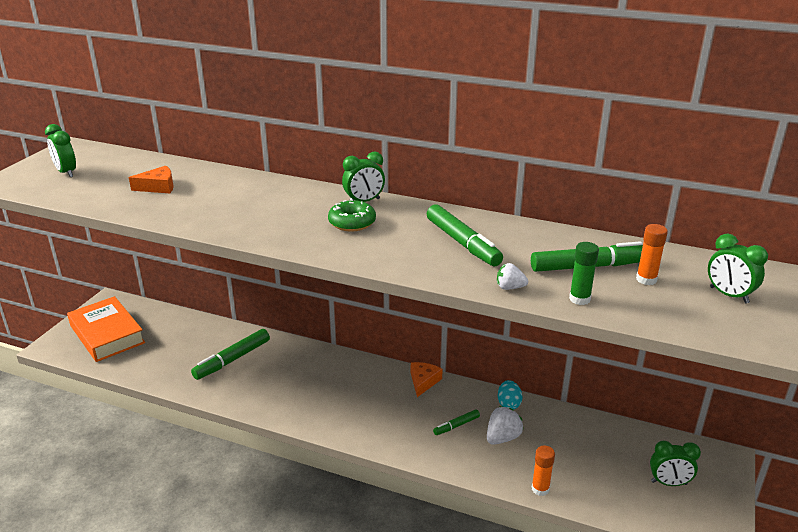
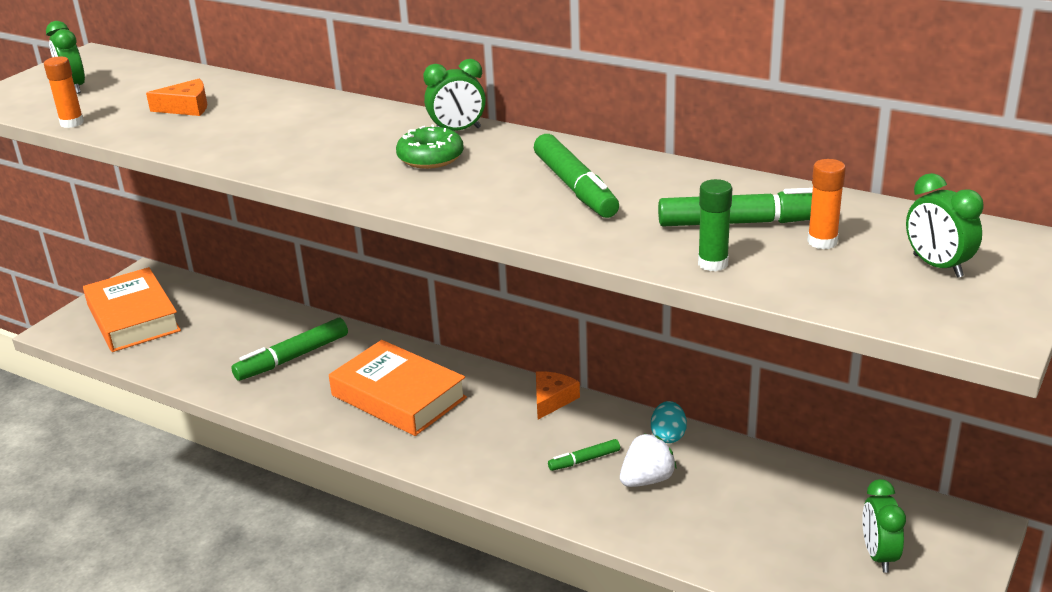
camera: 10 degrees right, 0 degrees up
white strawberry [497,263,528,290] -> none
orange glue stick [532,445,555,496] -> orange glue stick moved to [44,56,84,128]
green clock [650,441,701,486] -> green clock turned 75 degrees clockwise [862,479,906,573]
none -> orange book [329,340,467,436]

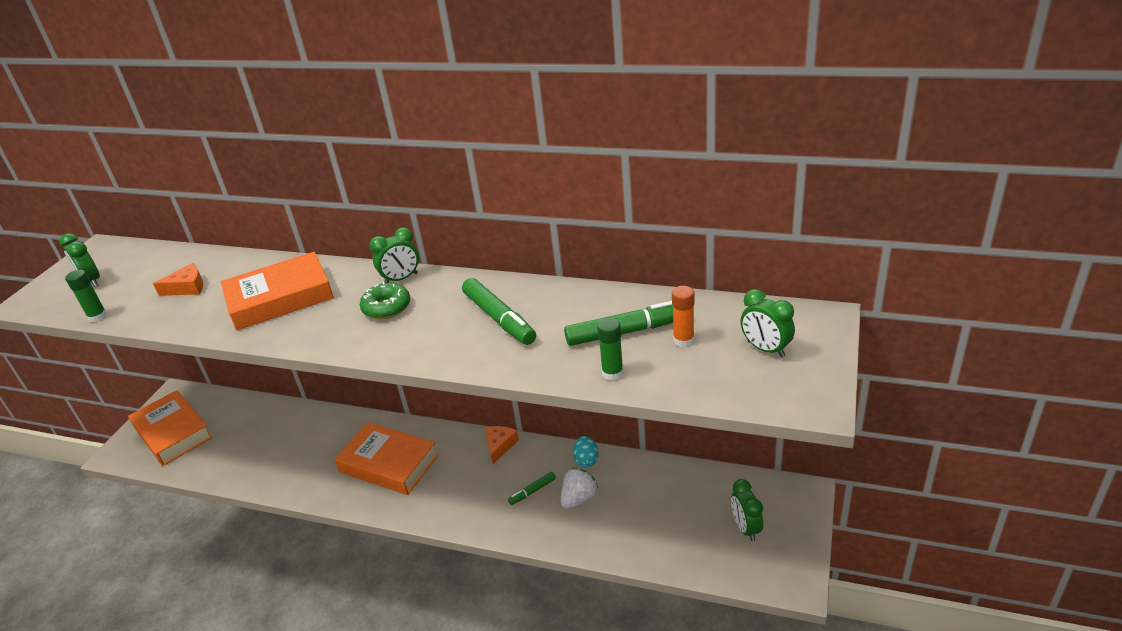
camera: 10 degrees left, 5 degrees up
orange glue stick [44,56,84,128] -> green glue stick [65,270,107,322]
green marker [231,318,348,381] -> none
none -> orange book [221,252,334,331]

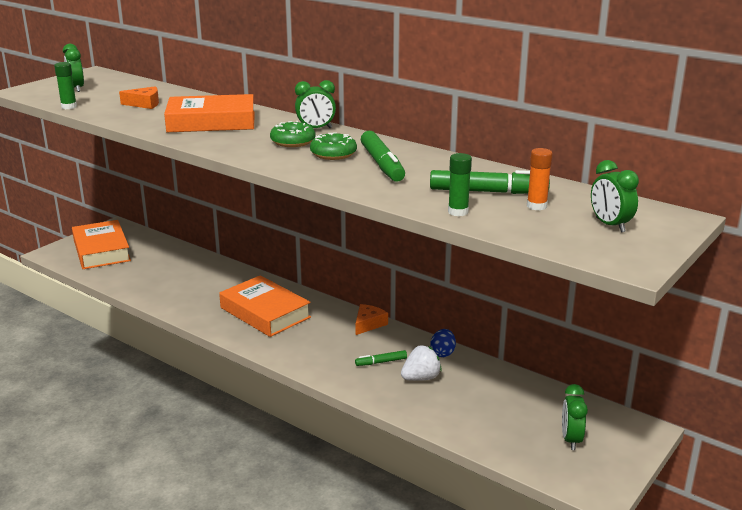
camera: 15 degrees right, 10 degrees down
turquoise egg [573,436,598,467] -> blue egg [430,329,456,357]
none -> green donut [310,132,357,160]

